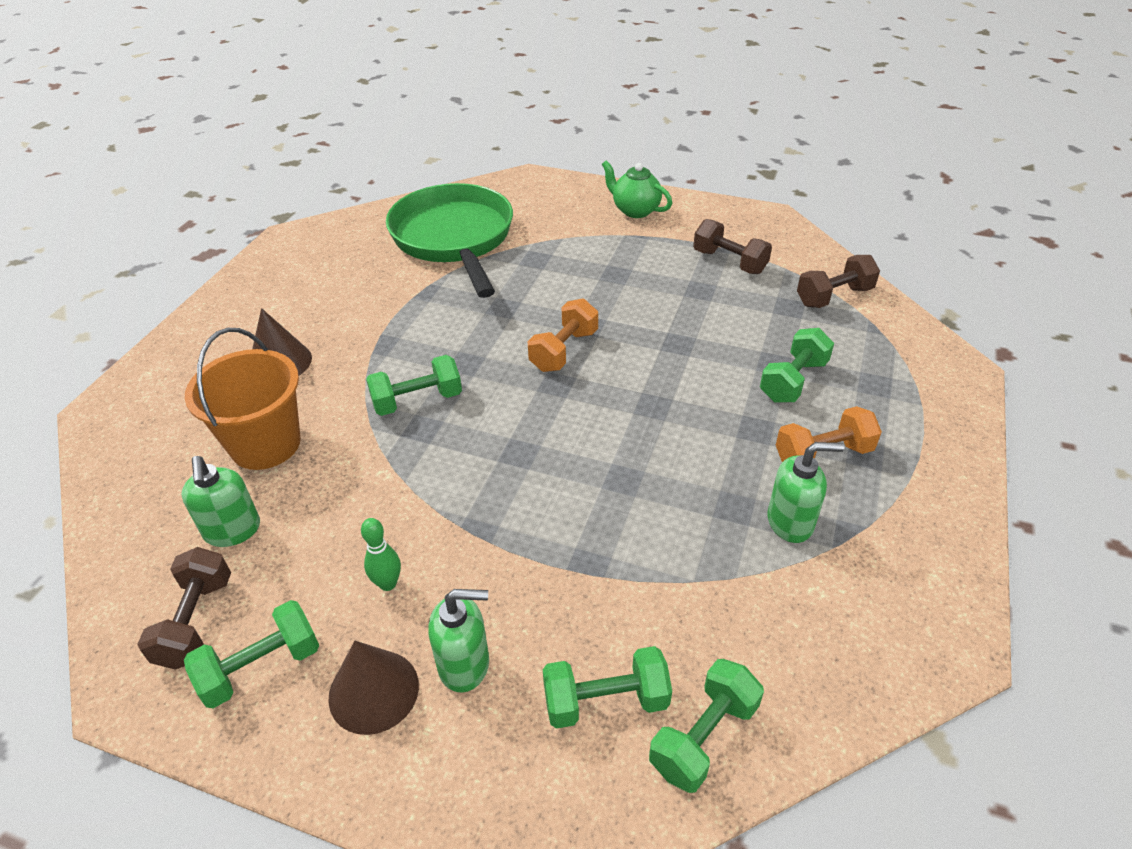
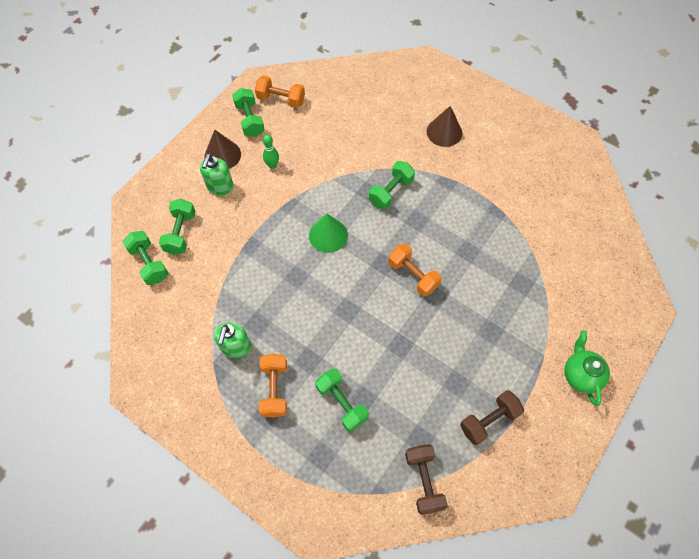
camera: 105 degrees right, 20 degrees up
brown dumbbell [137,547,231,670] -> orange dumbbell [255,75,305,108]
green soap dispenser [181,456,260,547] -> none
orange bucket [185,328,301,470] -> none
green dumbbell [366,355,462,416] -> green dumbbell turned 45 degrees clockwise [369,161,415,210]
green pan [386,183,513,298] -> none
green teapot [602,160,672,218] -> green teapot turned 60 degrees counterclockwise [564,331,610,406]
none -> green cone [309,214,348,253]

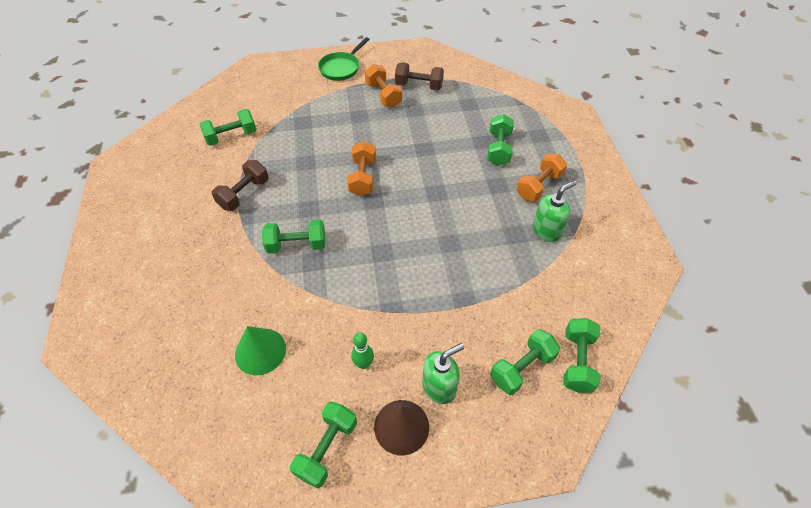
camera: 135 degrees left, 10 degrees down
orange dumbbell [255,75,305,108] -> orange dumbbell moved to [365,64,402,108]
green cone [309,214,348,253] -> green cone moved to [235,326,286,375]
brown dumbbell [405,444,448,515] -> brown dumbbell moved to [212,160,269,211]
brown cone [426,106,462,147] -> none
green teapot [564,331,610,406] -> green pan [318,37,370,81]
none -> green dumbbell [199,109,256,146]

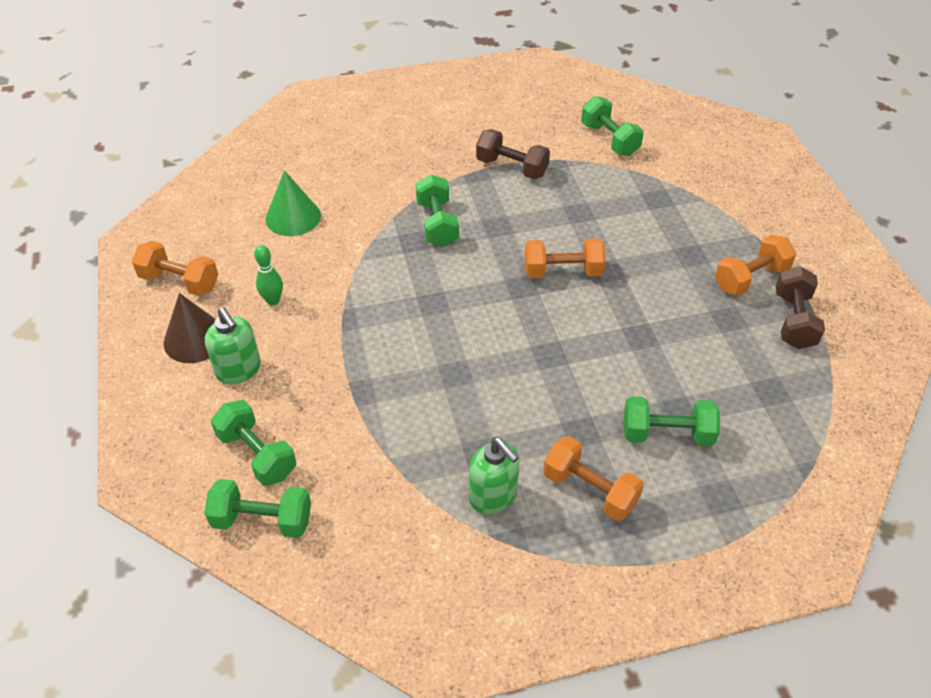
camera: 85 degrees right, 5 degrees down
green dumbbell [290,401,357,488] -> orange dumbbell [132,241,218,296]
green pan [318,37,370,81] -> none

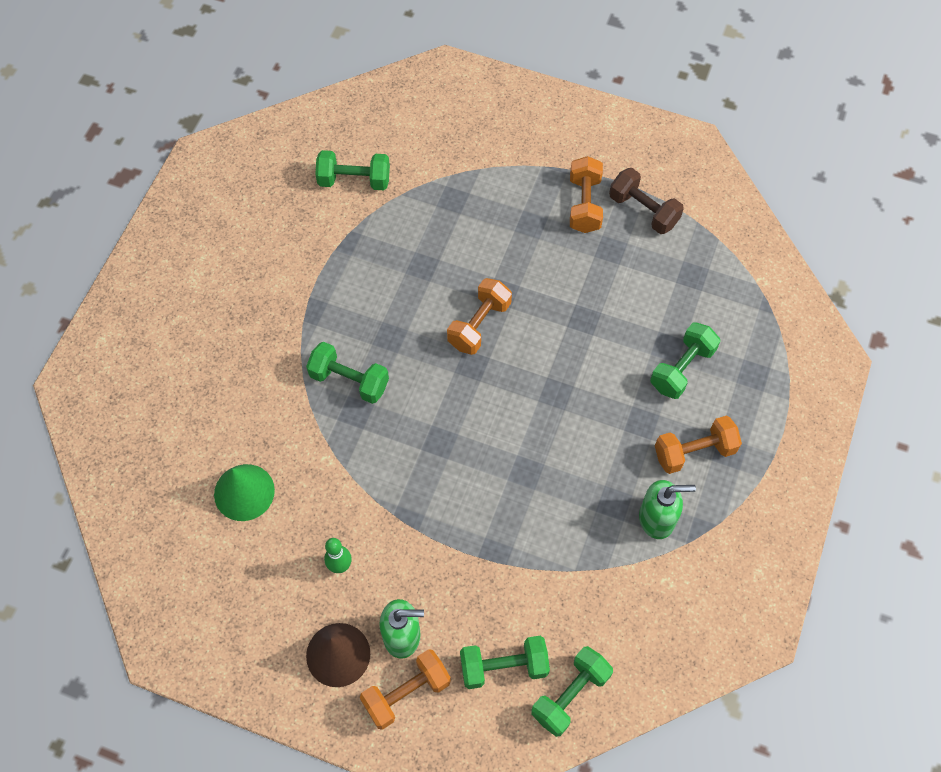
camera: 55 degrees left, 15 degrees up
orange dumbbell [132,241,218,296] -> orange dumbbell moved to [360,649,451,729]
brown dumbbell [476,129,550,179] -> none

